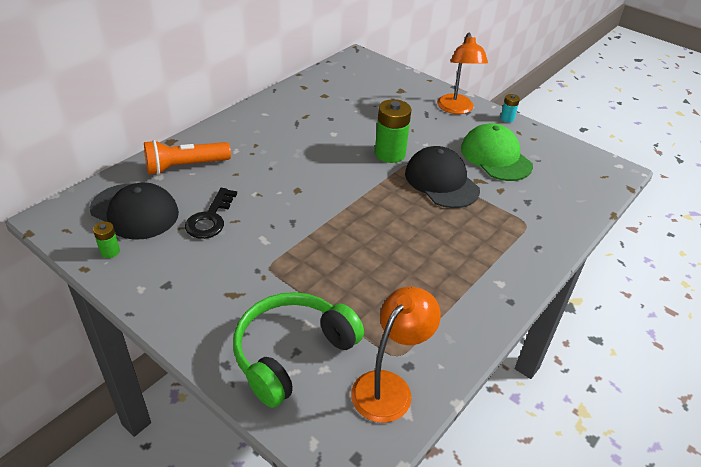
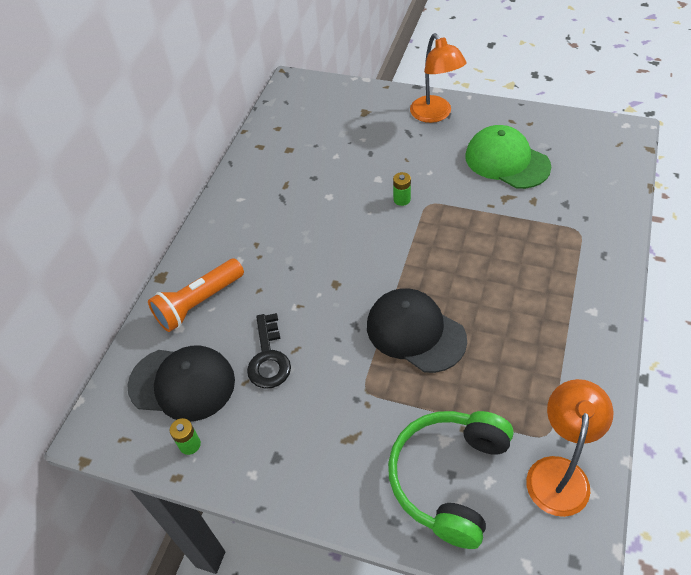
camera: 15 degrees left, 10 degrees up
green battery [375,99,411,163] -> green battery [393,172,411,206], size x0.49
black cap [405,146,480,208] -> black cap moved to [367,288,467,373]
turquoise battery [501,94,520,122] -> none

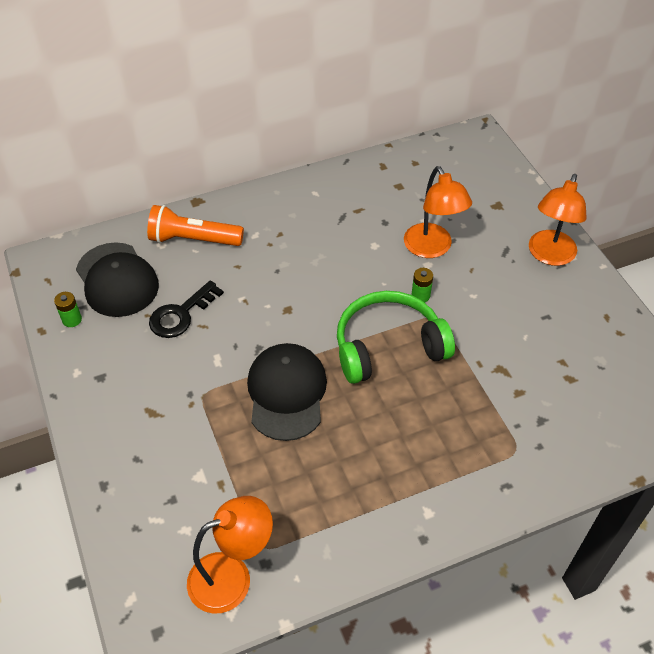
camera: 45 degrees right, 0 degrees up
green headphones [388,411,513,549] -> green headphones moved to [337,291,455,384]
green cap [465,125,551,189] -> none
none -> orange lamp [404,166,472,258]

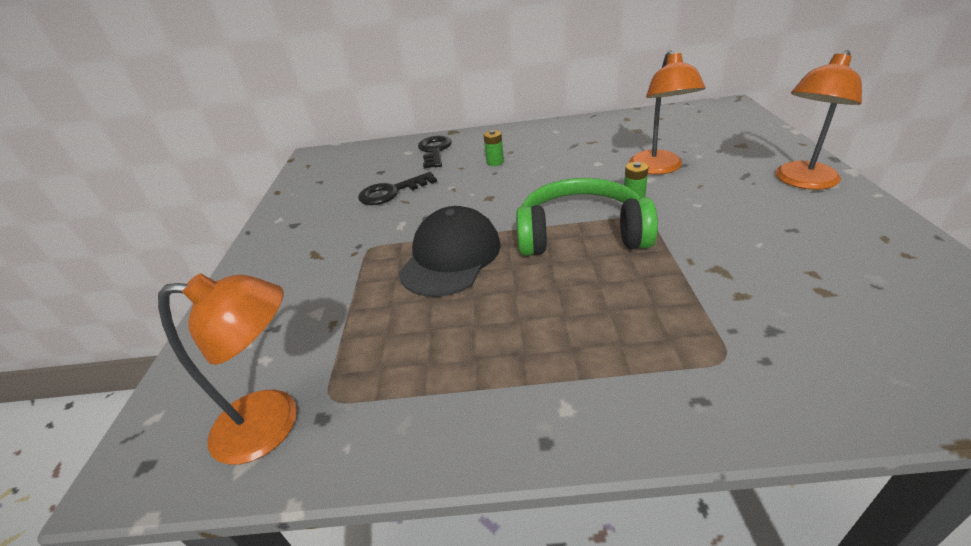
camera: 25 degrees right, 15 degrees down
green battery [54,292,82,327] -> green battery moved to [484,130,504,166]
black cap [76,242,159,317] -> none
orange flashlight [147,205,244,246] -> black key [418,136,452,169]

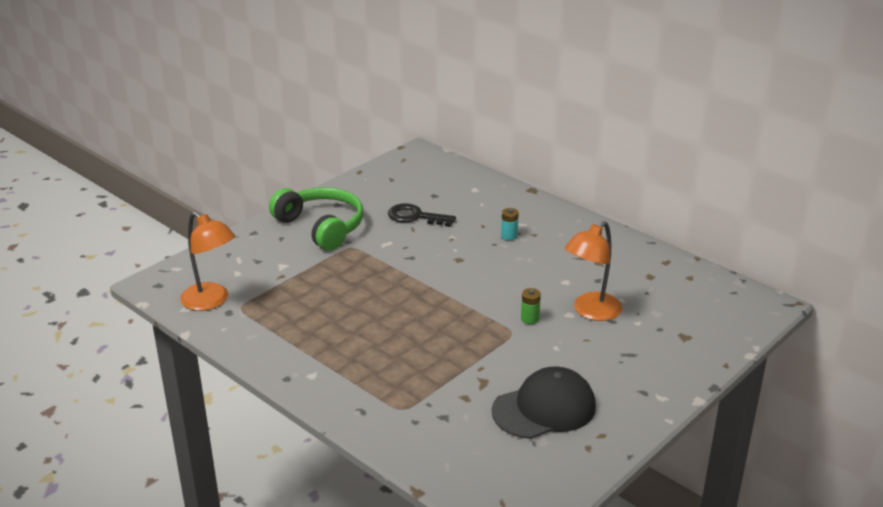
camera: 40 degrees right, 5 degrees down
black cap [399,206,501,297] -> black cap moved to [492,366,596,439]
black key [418,136,452,169] -> none
green battery [484,130,504,166] -> turquoise battery [501,208,519,240]
green headphones [516,178,658,256] -> green headphones moved to [269,187,364,250]
orange lamp [775,50,862,190] -> none

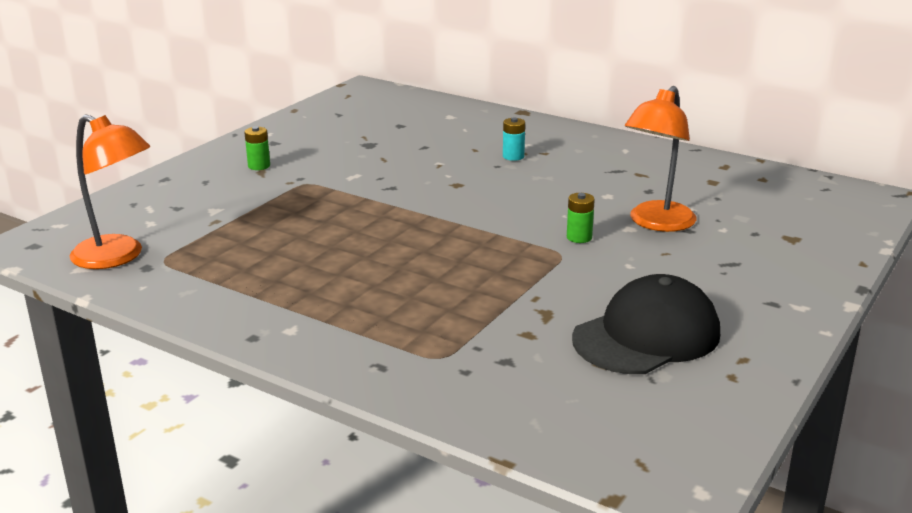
camera: 10 degrees left, 5 degrees down
green headphones [269,187,364,250] -> green battery [244,126,270,170]
black key [388,203,456,227] -> none

